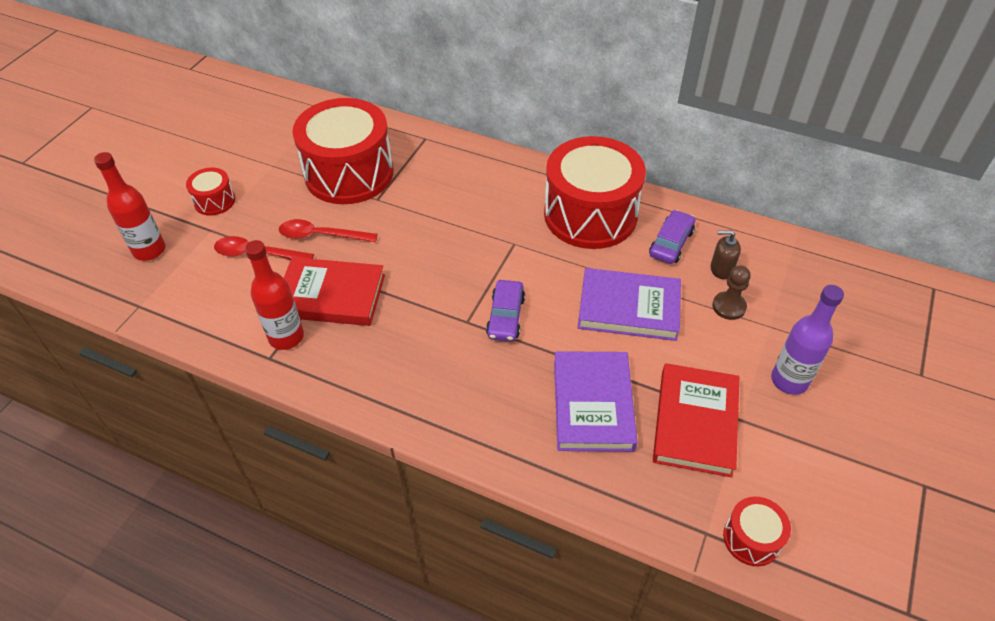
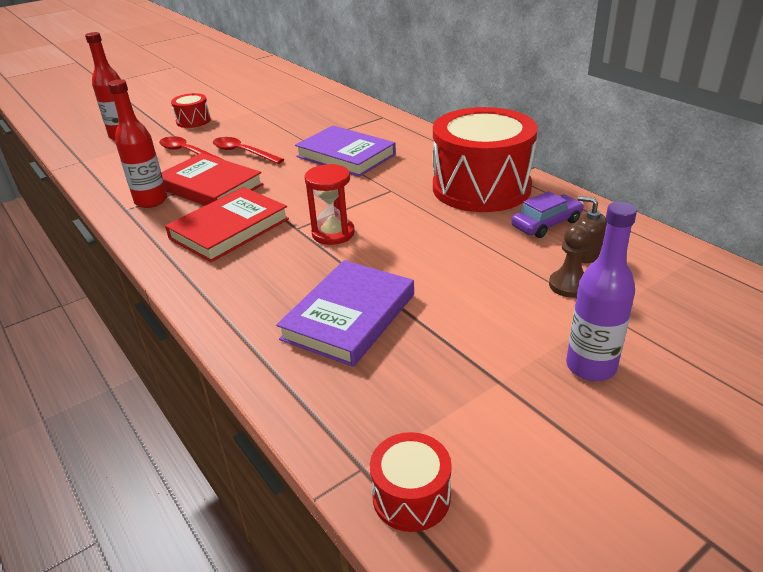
camera: 30 degrees right, 15 degrees down
red drum [292,98,393,204] -> none
purple car [486,280,525,342] -> red hourglass [304,164,355,245]
purple book [578,268,681,341] -> purple book moved to [295,125,396,177]
red book [653,363,739,477] -> red book moved to [165,187,289,262]

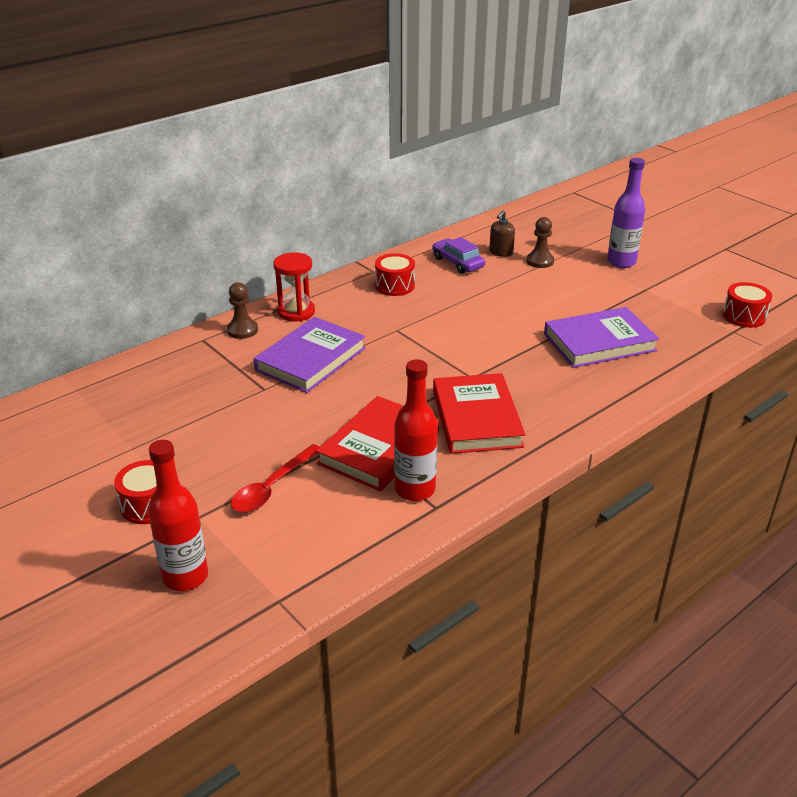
camera: 95 degrees left, 0 degrees up
red book [165,187,289,262] -> red book turned 45 degrees clockwise [433,373,526,454]
red spoon [213,137,284,164] -> none
purple book [276,260,414,367] -> purple book turned 45 degrees counterclockwise [544,307,659,368]
red hourglass [304,164,355,245] -> red hourglass moved to [273,252,315,322]
red drum [433,107,538,212] -> red drum [375,253,415,296], size x0.44
none -> brown pawn [227,282,258,339]

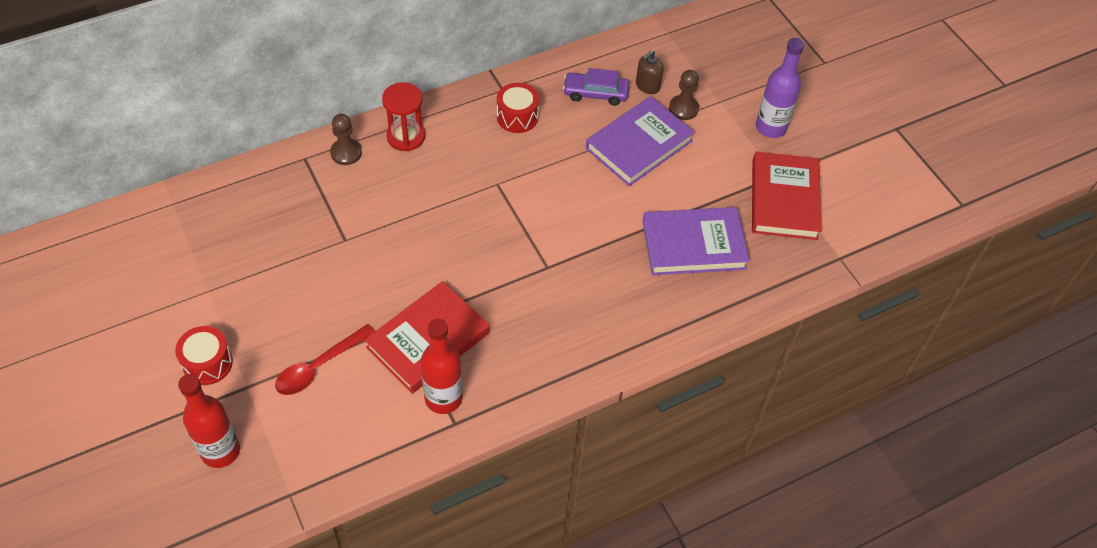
camera: 10 degrees right, 20 degrees up
purple book [254,317,366,393] -> purple book moved to [586,96,695,186]
purple car [432,237,485,274] -> purple car turned 60 degrees counterclockwise [563,68,629,106]
red book [433,373,526,454] -> red book moved to [752,152,821,240]
red drum [723,282,772,328] -> none

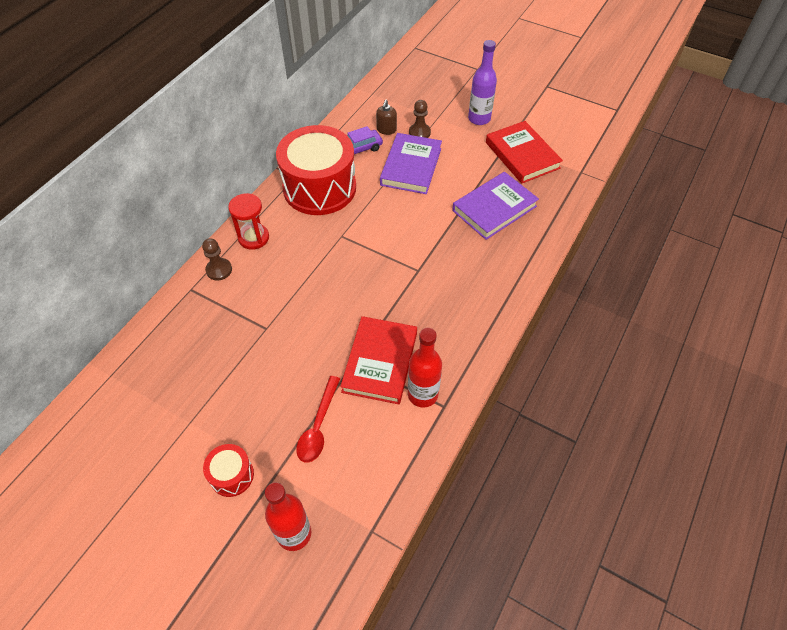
camera: 30 degrees left, 0 degrees up
red drum [497,83,539,133] -> red drum [276,125,356,215], size x2.26

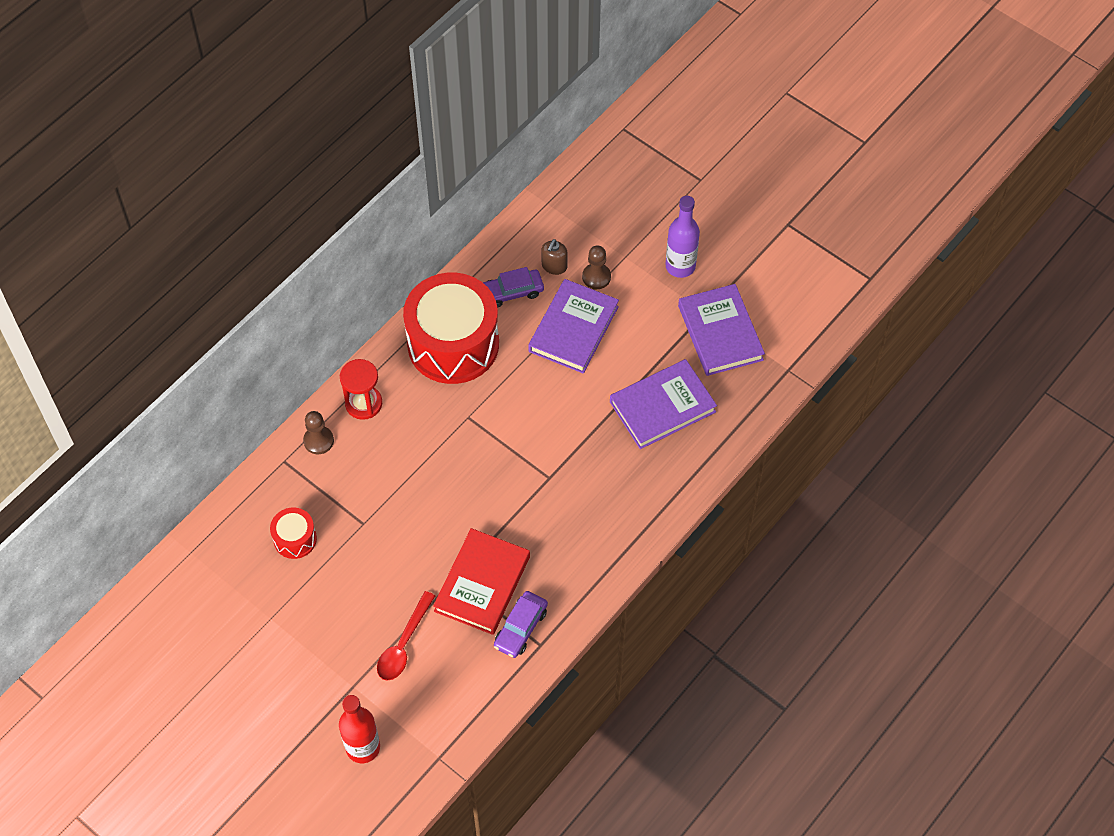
camera: 10 degrees right, 5 degrees up
red drum [203,444,254,497] -> red drum moved to [270,508,317,559]
red bottle [408,328,442,408] -> purple car [494,591,548,658]
red book [486,121,563,184] -> purple book [678,284,765,376]

